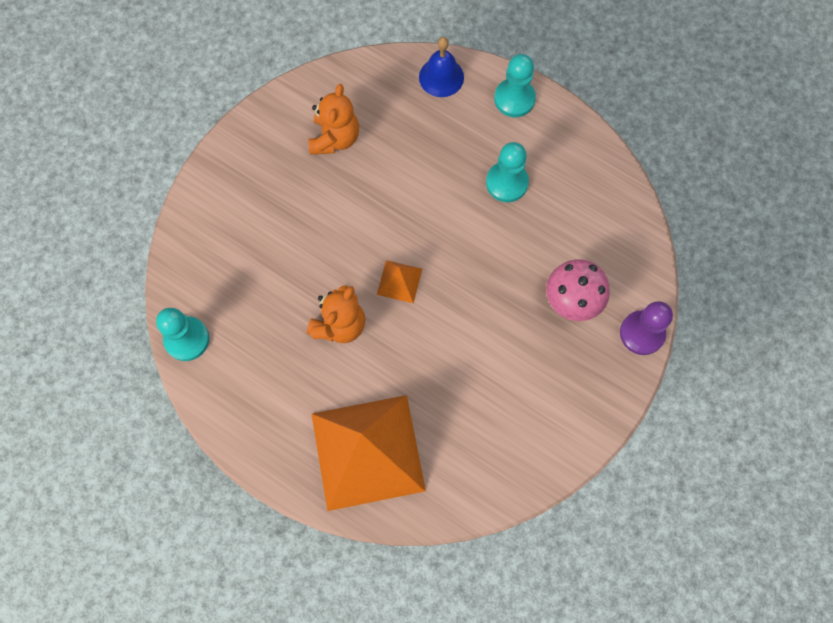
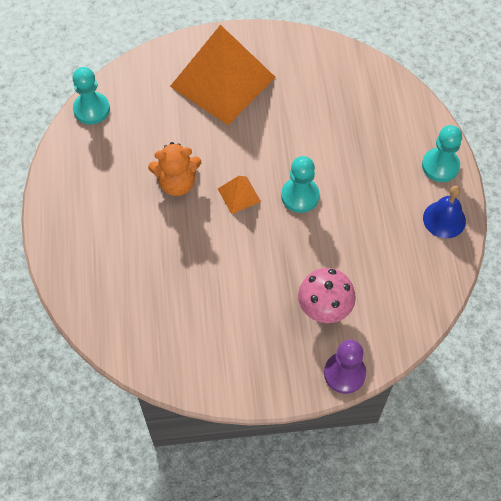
camera: 50 degrees right, 10 degrees down
orange teddy bear [308,84,359,155] -> none
orange pyramid [311,395,426,511] -> orange pyramid moved to [170,25,275,125]
blue bell [419,37,464,97] -> blue bell moved to [423,186,466,239]
turquoise pawn [486,142,529,202] -> turquoise pawn moved to [281,156,320,213]

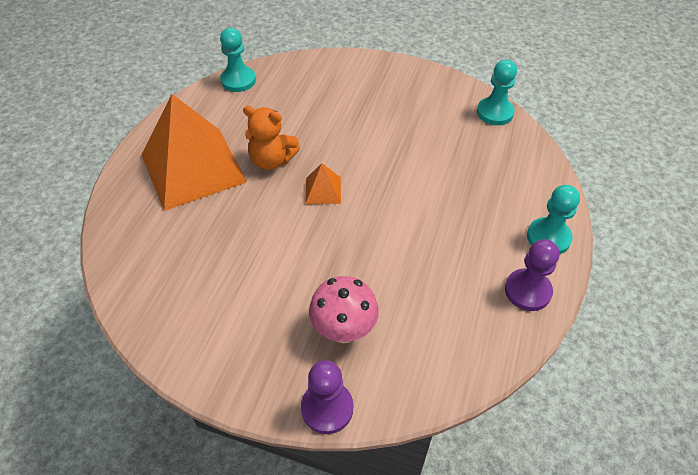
camera: 25 degrees right, 10 degrees down
orange pyramid [170,25,275,125] -> orange pyramid moved to [141,94,247,211]
turquoise pawn [281,156,320,213] -> turquoise pawn moved to [477,59,517,125]
blue bell [423,186,466,239] -> purple pawn [505,239,559,311]

